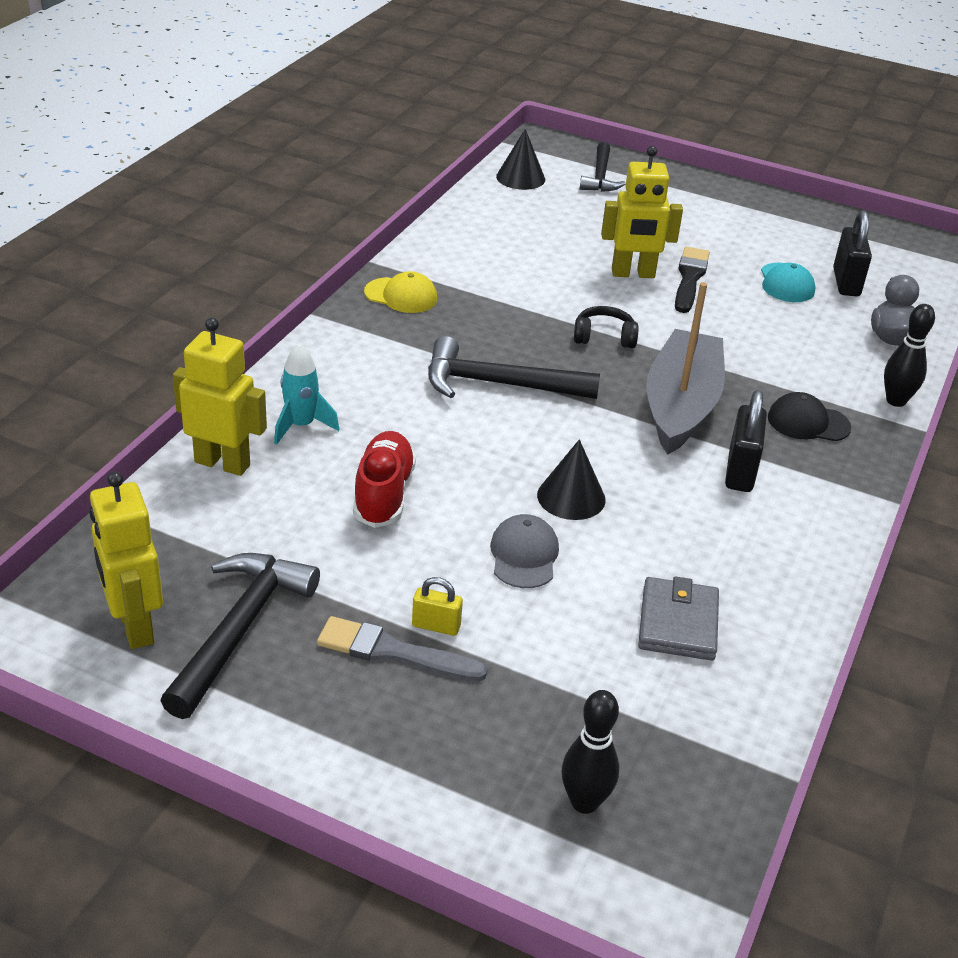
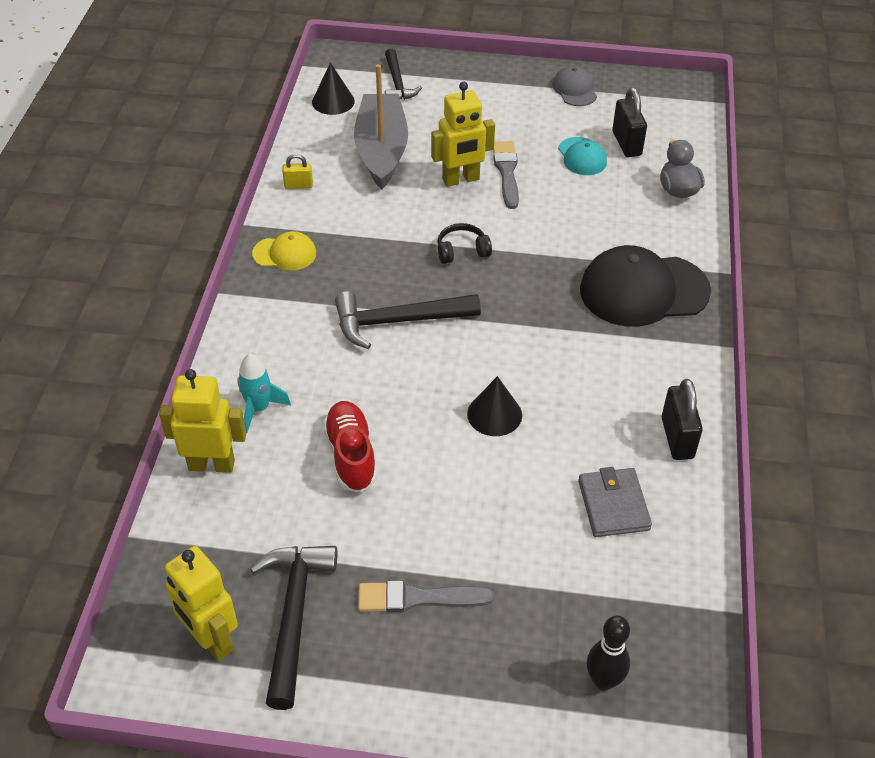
camera: 15 degrees left, 10 degrees up
yellow padlock [412,577,463,636] -> yellow padlock moved to [282,154,313,189]
grey cap [490,514,559,588] -> grey cap moved to [552,66,597,106]
grey boat [646,282,725,455] -> grey boat moved to [354,64,408,189]
black brush [675,247,710,313] -> grey brush [493,141,519,209]
black padlock [725,390,767,492] -> black padlock moved to [662,379,703,460]
black cap [768,392,851,441] -> black cap [580,245,711,327], size x1.99
black bowling pin [884,304,935,407] -> none

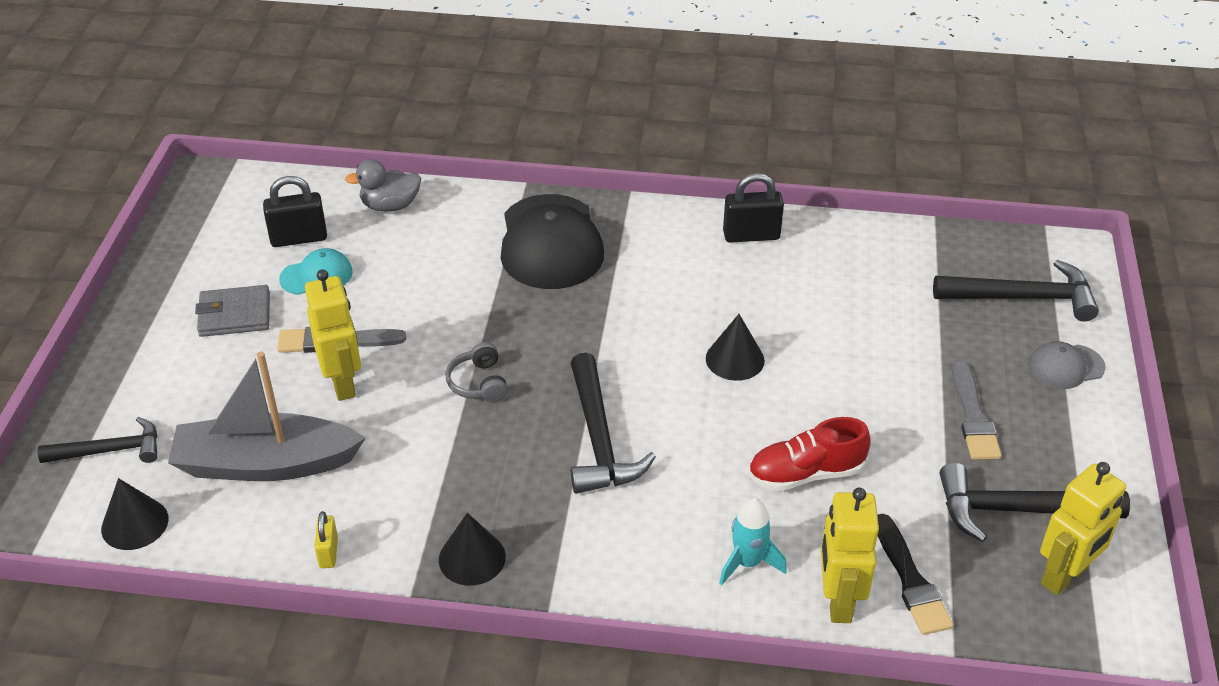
camera: 90 degrees left, 5 degrees down
yellow cap [252,231,316,271] -> black cone [439,513,506,586]
black headphones [437,223,492,264] -> grey headphones [446,342,508,402]
grey cap [552,66,597,106] -> grey cap moved to [1028,341,1106,389]
grey wallet [578,467,652,537] -> grey wallet moved to [195,285,270,337]
black bowling pin [587,616,630,690] -> black hammer [933,260,1099,321]
none -> black brush [877,514,953,635]

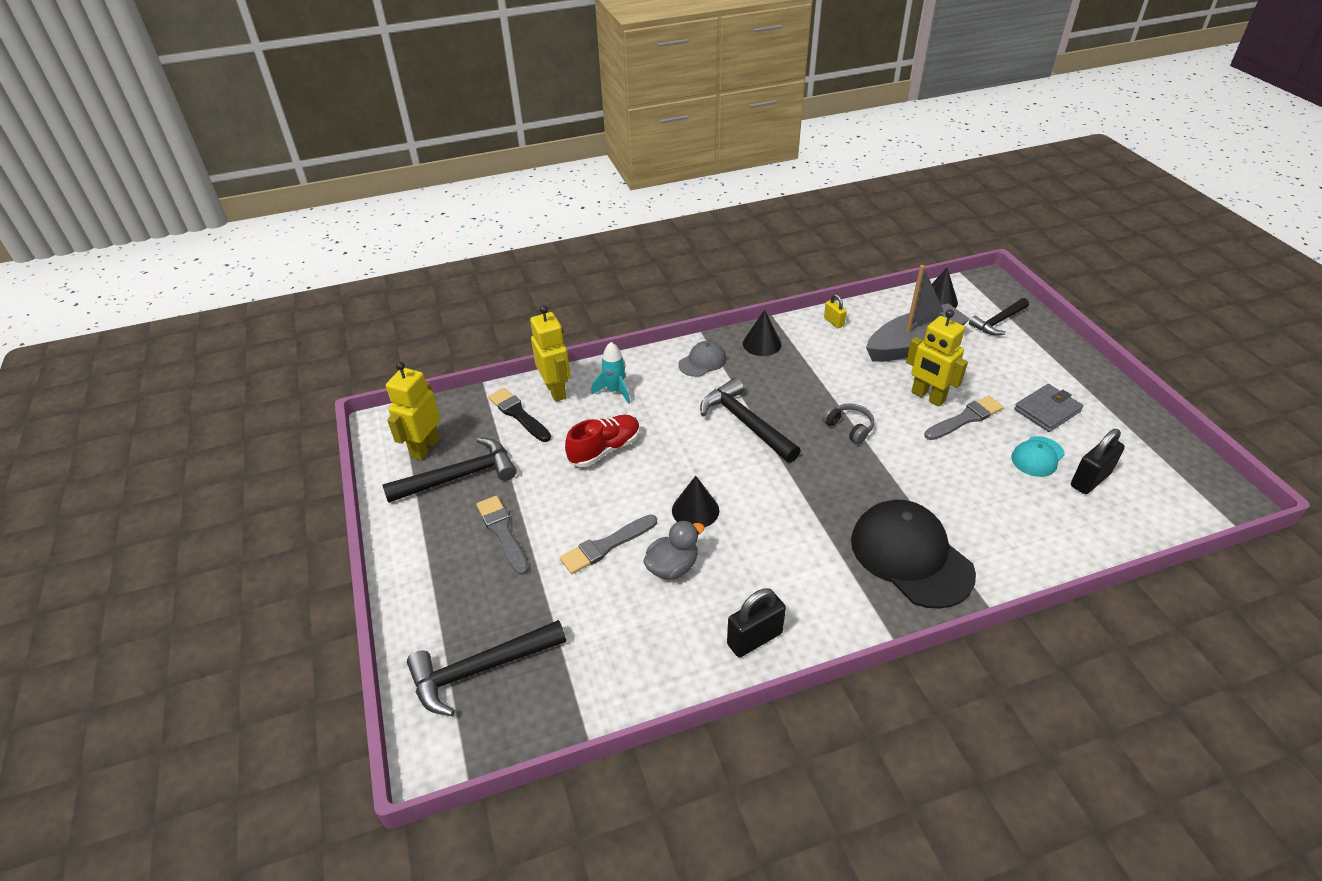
camera: 155 degrees right, 0 degrees up
grey duck [345,159,421,212] -> grey duck moved to [643,520,705,580]
grey cap [1028,341,1106,389] -> grey cap moved to [678,341,726,377]
none -> grey brush [560,514,657,574]

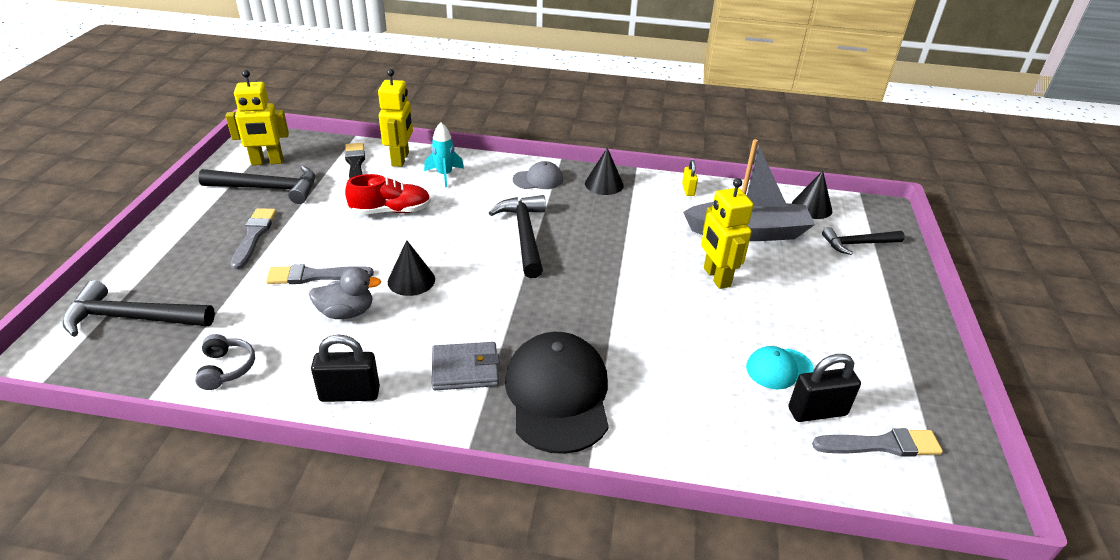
camera: 25 degrees right, 5 degrees down
yellow robot [386,362,441,460] -> yellow robot turned 150 degrees counterclockwise [226,70,289,165]
grey headphones [822,404,874,444] -> grey headphones moved to [195,334,255,390]
grey brush [924,396,1004,440] -> grey brush moved to [812,428,943,457]
grey wallet [1014,384,1083,432] -> grey wallet moved to [432,342,500,390]

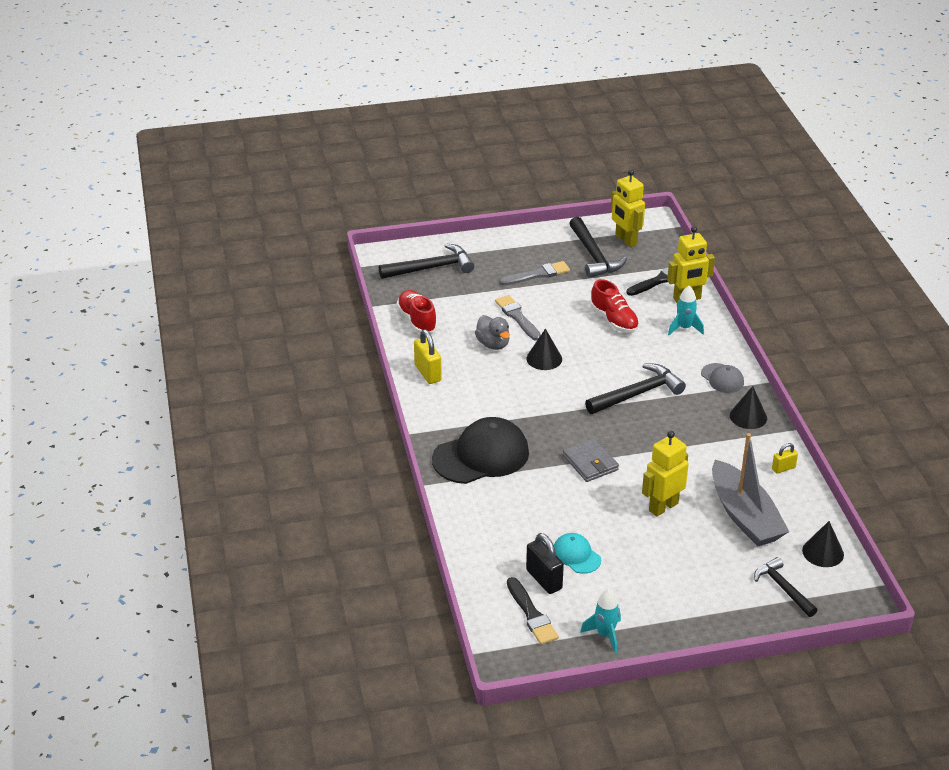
camera: 70 degrees right, 0 degrees up
black hammer [62,280,215,337] -> black hammer turned 90 degrees clockwise [379,243,474,279]
grey headphones [195,334,255,390] -> red shoe [396,290,438,334]
black padlock [311,335,380,402] -> yellow padlock [414,329,442,384]
grey wallet [432,342,500,390] -> grey wallet moved to [563,438,619,482]
grey brush [812,428,943,457] -> black brush [507,577,559,645]
none -> turquoise rocket [580,589,621,653]

